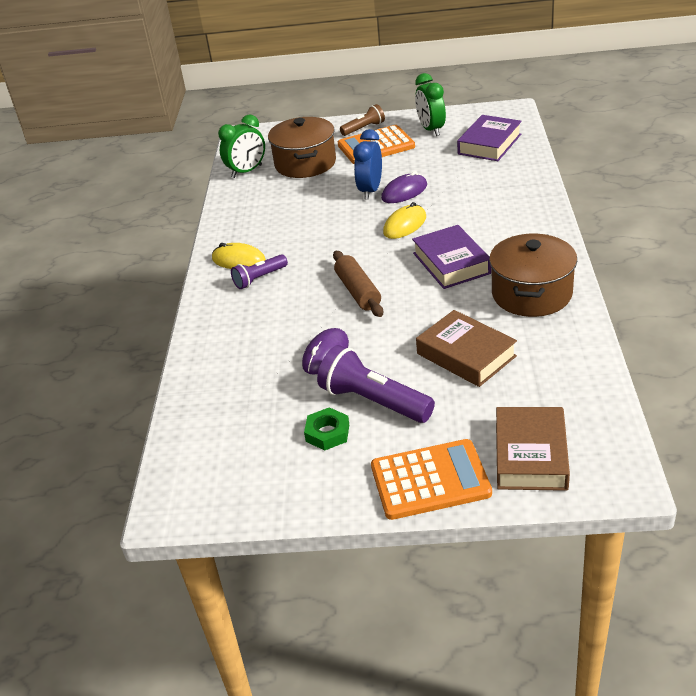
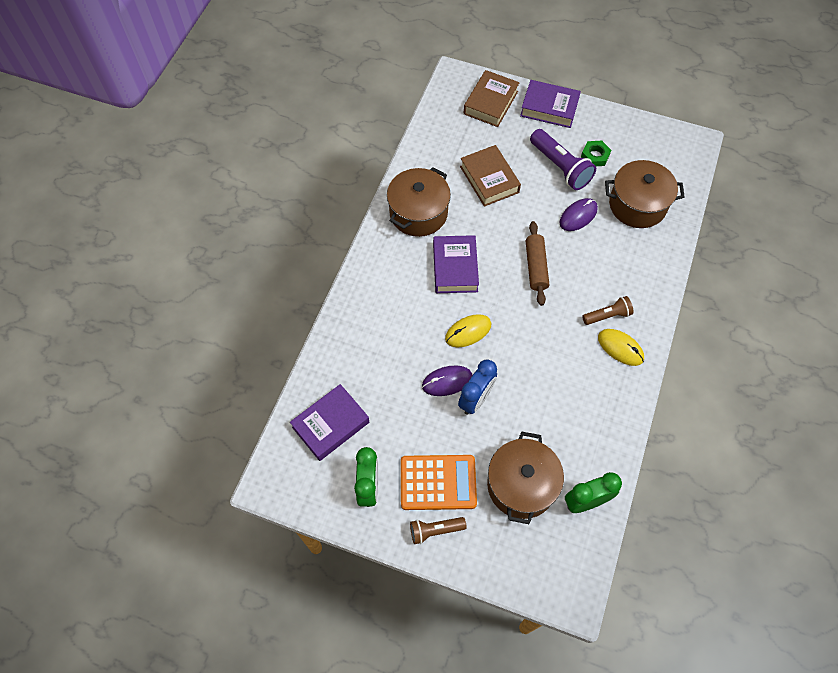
camera: 165 degrees left, 25 degrees up
purple flashlight [231,254,288,289] -> brown flashlight [582,296,633,325]
orange calculator [371,439,492,520] -> purple book [520,80,581,128]
none -> brown pot [605,160,685,228]

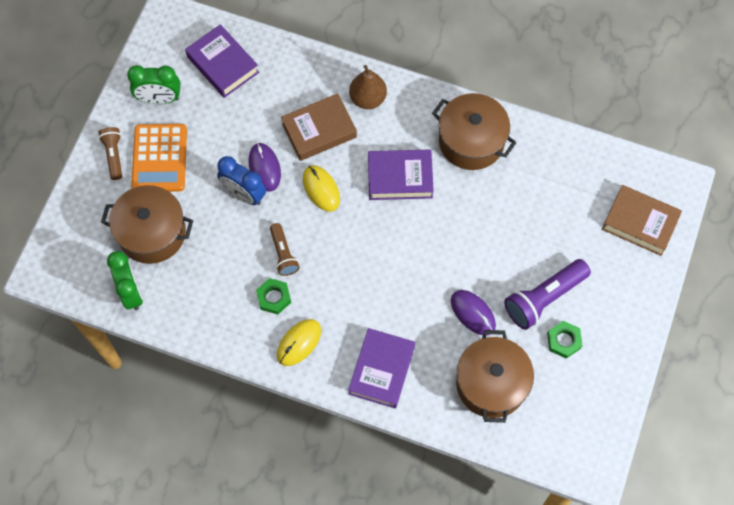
camera: 90 degrees right, 5 degrees up
brown book [460,145,521,207] -> brown book moved to [281,93,357,161]
purple book [520,80,581,128] -> purple book moved to [348,328,415,408]
brown rolling pin [526,221,549,306] -> none
brown flashlight [582,296,633,325] -> brown flashlight moved to [270,223,300,276]
none -> green nut [256,278,291,314]
none -> brown pear [349,65,387,109]

